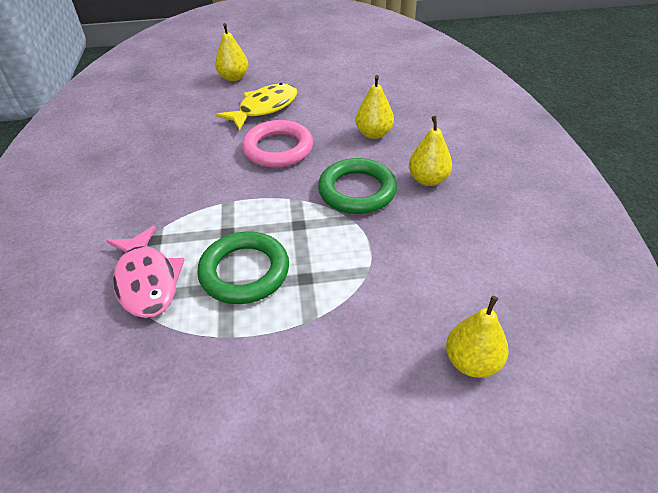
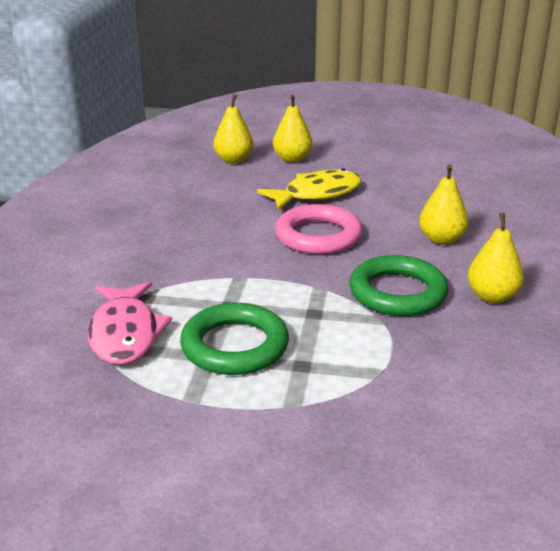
camera: 15 degrees right, 15 degrees down
yellow pear [446,296,508,378] -> yellow pear moved to [213,94,253,163]

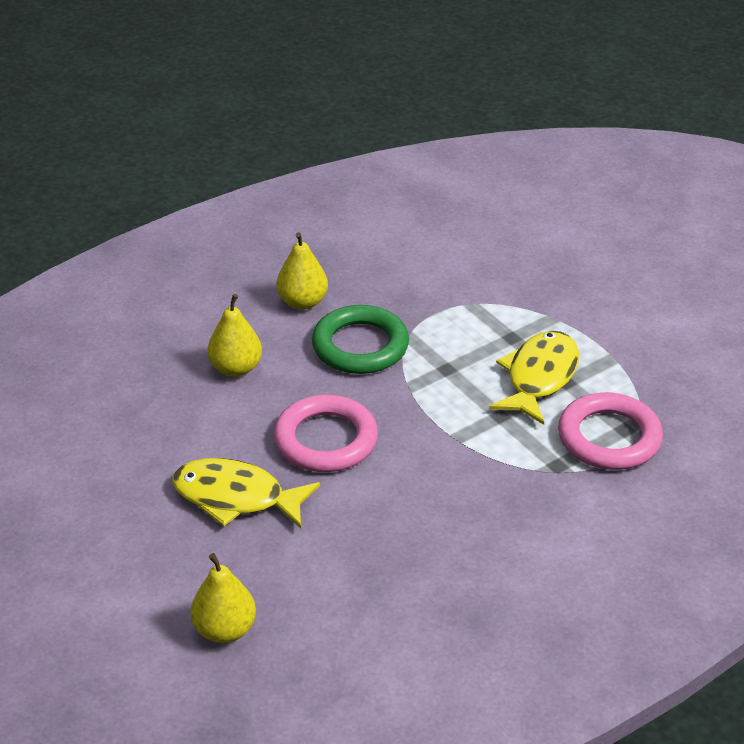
camera: 135 degrees left, 10 degrees up
pink fish [87,282,172,365] -> pink ring [558,392,663,470]
green ring [180,303,289,375] -> yellow fish [489,331,579,425]
yellow pear [273,94,313,163] -> none

